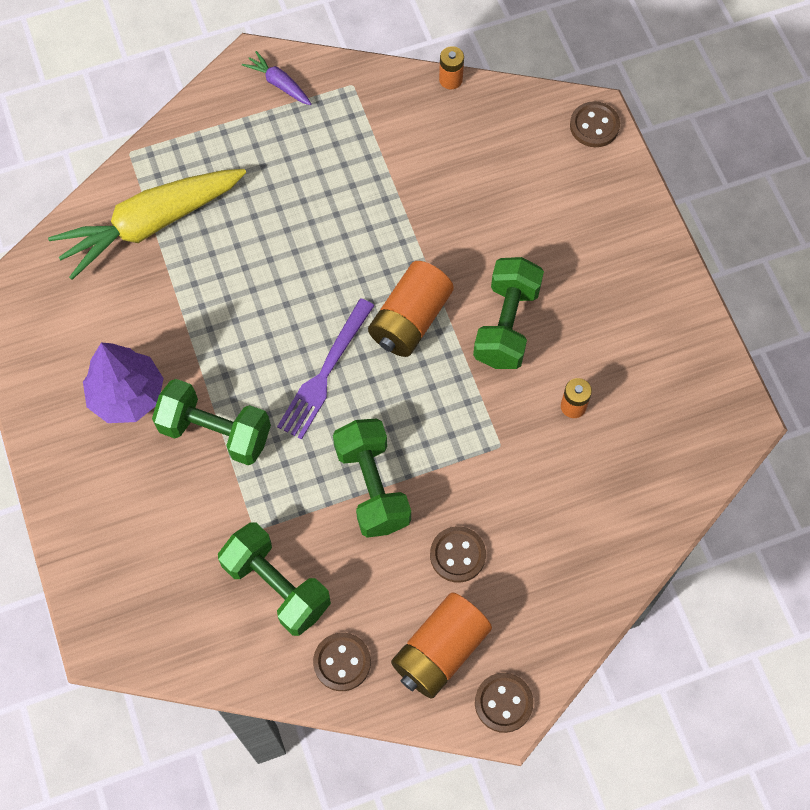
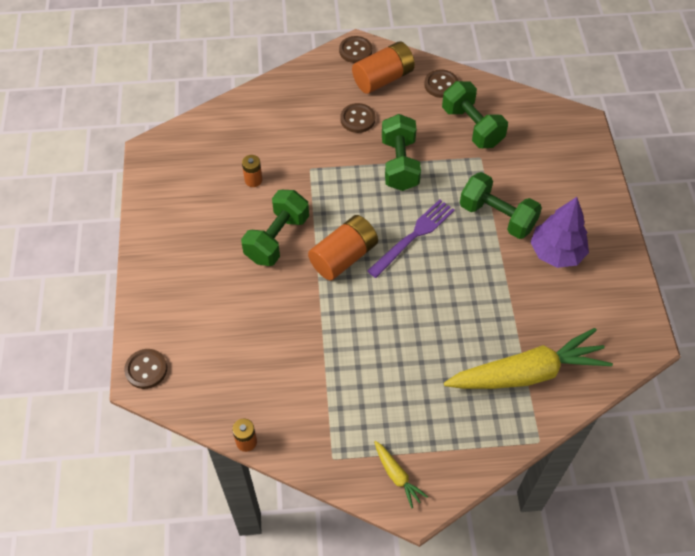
camera: 165 degrees left, 10 degrees down
purple carrot [242,51,311,105] -> yellow carrot [374,441,428,508]

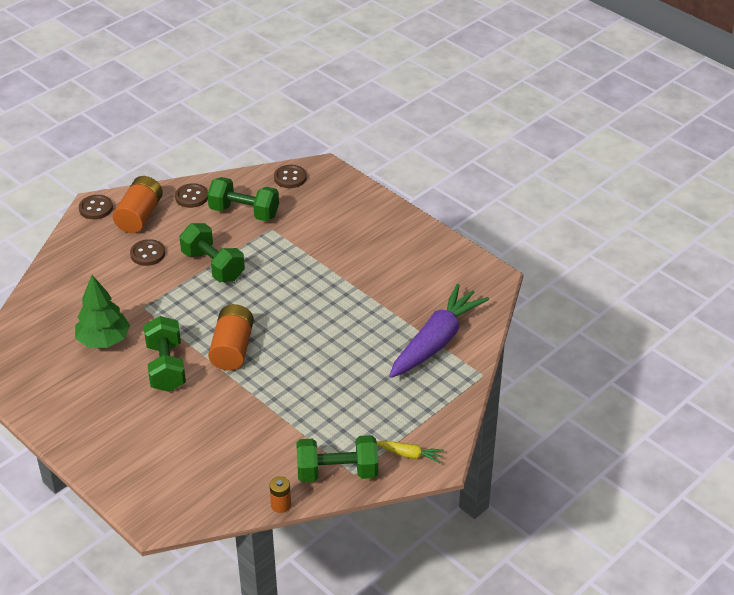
camera: 40 degrees left, 15 degrees down
brown button [124,349,167,389] -> brown button moved to [274,165,307,188]
orange battery [242,155,262,187] -> green tree [75,275,130,348]
purple fork [367,200,455,278] -> none
yellow carrot [444,328,613,389] -> purple carrot [389,284,489,378]
green dumbbell [460,172,542,239] -> green dumbbell moved to [296,435,378,482]
purple tree [530,197,589,268] -> none

